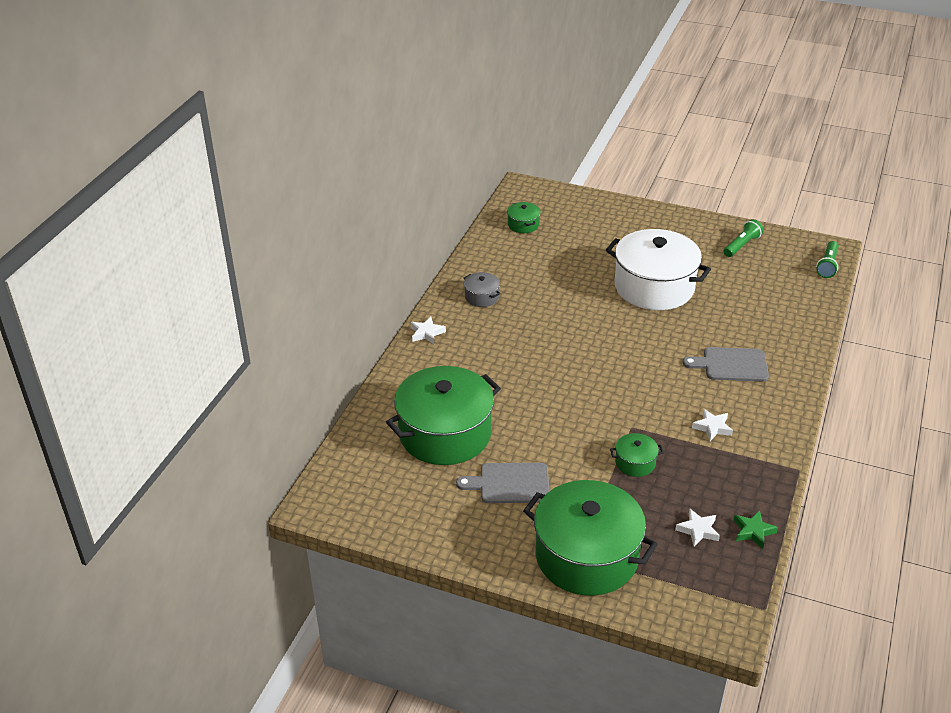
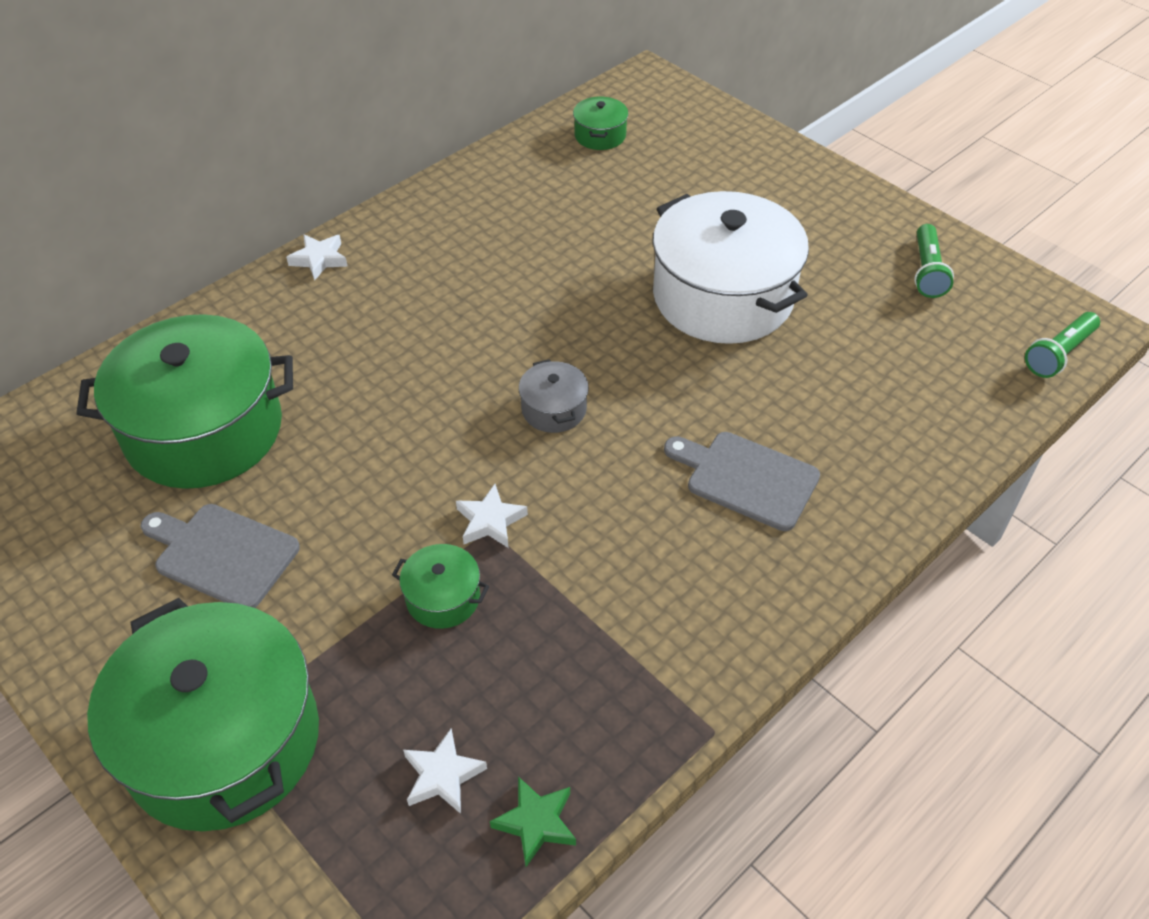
camera: 25 degrees right, 10 degrees up
grey pot [464,272,501,307] -> grey pot moved to [519,359,589,433]
white star [692,409,733,441] -> white star moved to [456,484,528,548]
green flashlight [724,219,764,257] -> green flashlight turned 120 degrees clockwise [914,224,954,298]

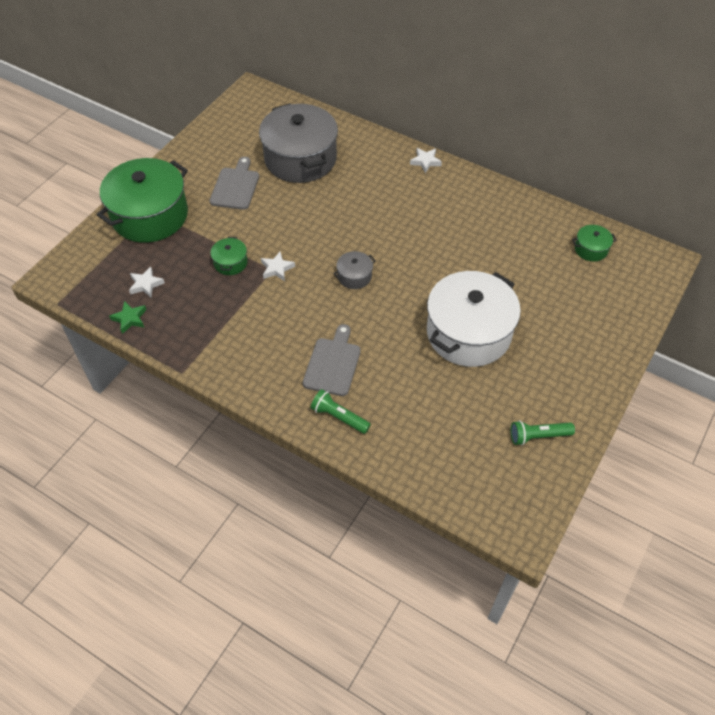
camera: 75 degrees right, 5 degrees up
green pot [76,314,293,489] -> grey pot [259,103,338,183]
green flashlight [1025,312,1100,378] -> green flashlight moved to [311,389,371,434]

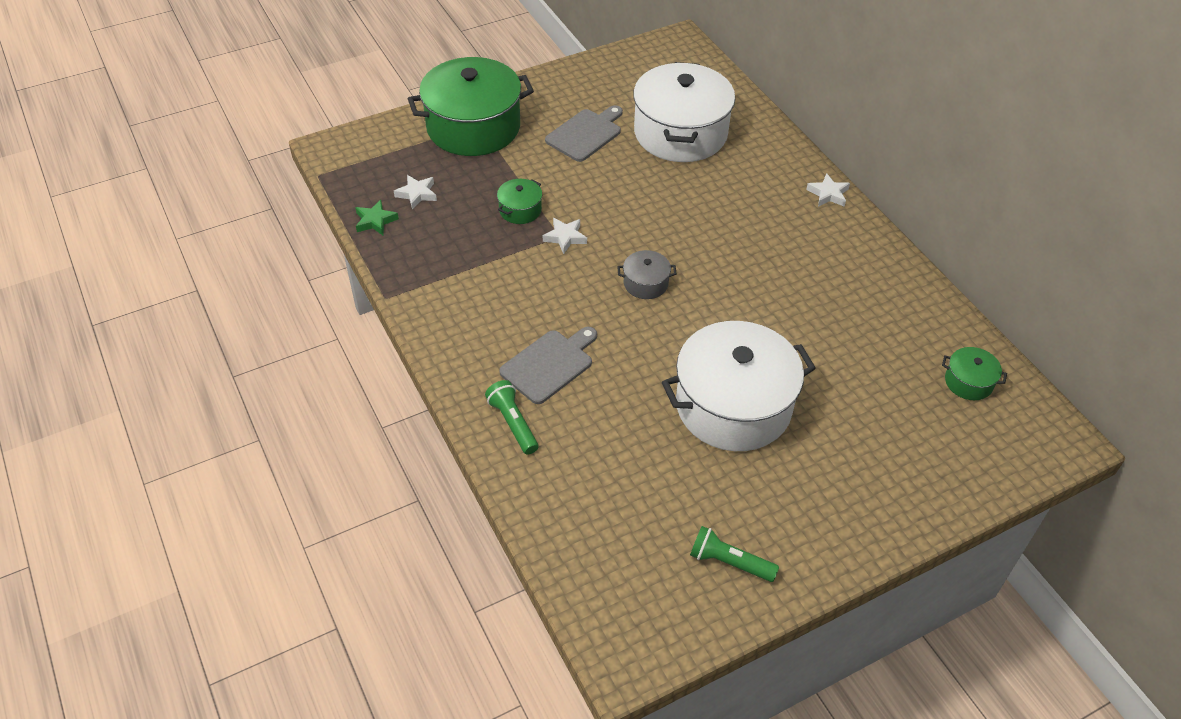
camera: 30 degrees right, 5 degrees down
grey pot [259,103,338,183] -> white pot [633,62,735,162]

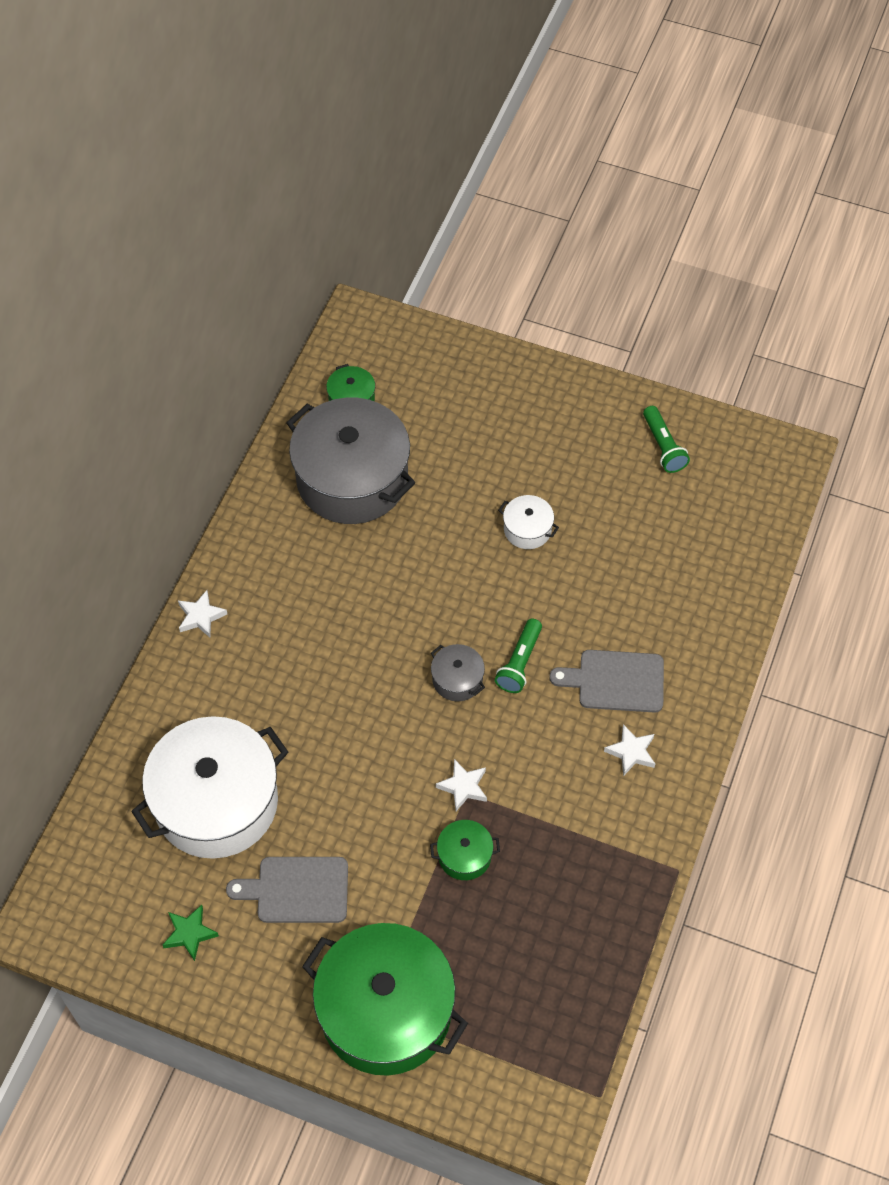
camera: 130 degrees left, 10 degrees up
green star [355,200,399,235] -> green star moved to [163,905,219,961]
white star [394,175,437,210] -> white star moved to [604,724,655,776]
green flashlight [485,380,539,455] -> green flashlight moved to [495,619,542,693]
white pot [662,321,816,451] -> white pot [498,495,559,549], size x0.42
none -> grey pot [286,397,415,524]

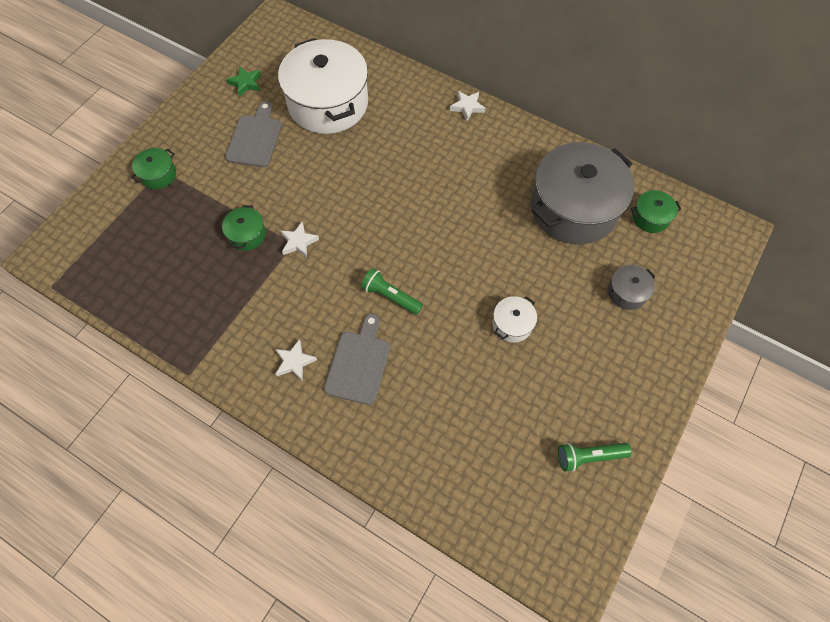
camera: 100 degrees right, 5 degrees up
green pot [302,923,468,1076] -> green pot [131,148,176,189], size x0.42
grey pot [431,644,485,701] -> grey pot moved to [608,265,655,310]

